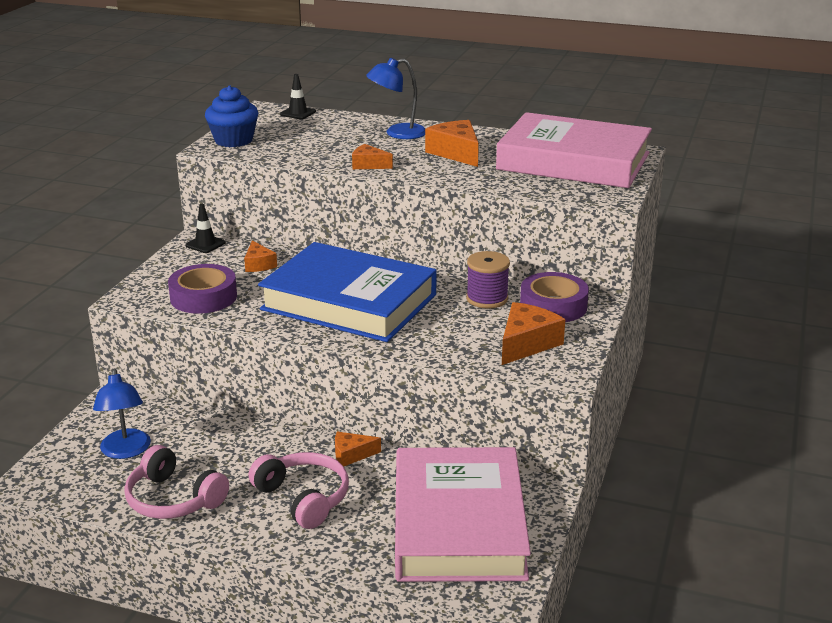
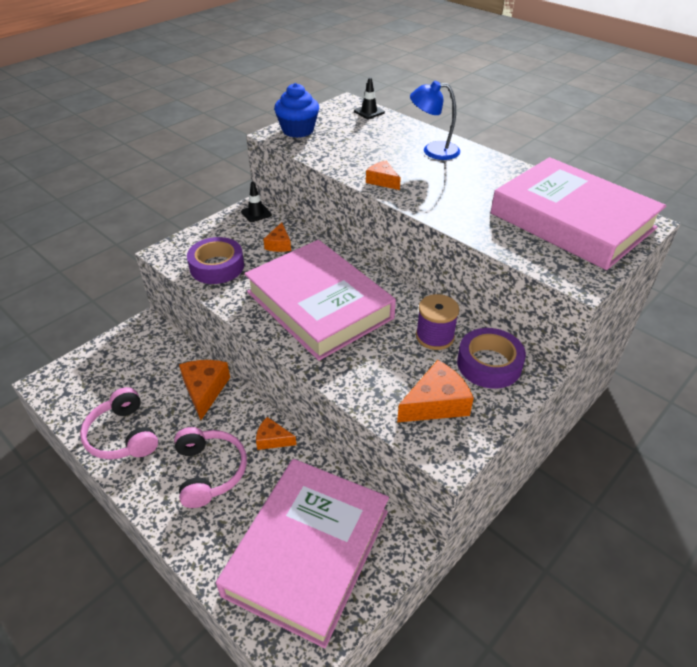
camera: 25 degrees right, 15 degrees up
blue lamp [93,369,151,459] -> none
blue book [258,242,437,342] -> pink book [244,240,396,361]
orange cheese [425,120,479,167] -> orange cheese moved to [179,360,230,420]

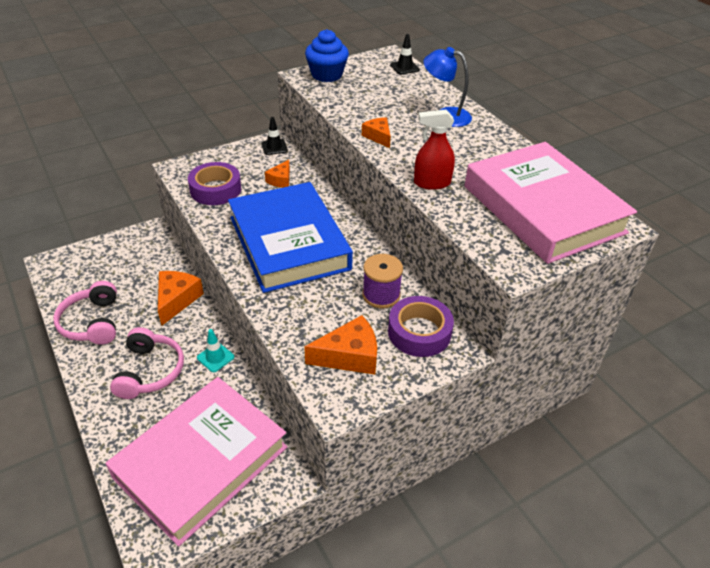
camera: 15 degrees right, 0 degrees up
pink book [244,240,396,361] -> blue book [228,182,353,293]
orange cheese [256,417,296,450] -> turquoise traffic cone [197,329,234,372]
none -> red spray bottle [414,109,455,190]

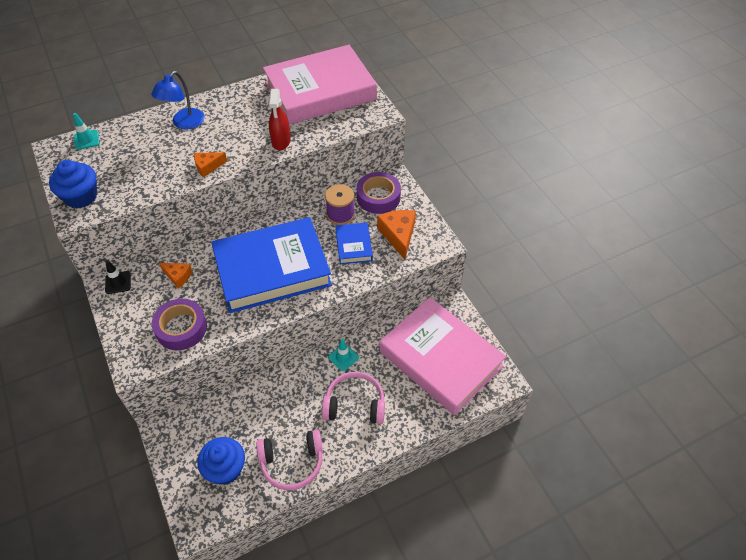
camera: 85 degrees left, 10 degrees up
orange cheese [158,271,204,325] -> none
black traffic cone [390,34,420,74] -> turquoise traffic cone [73,113,99,150]
none -> blue cupcake [197,437,245,485]
none -> blue book [336,222,373,265]

